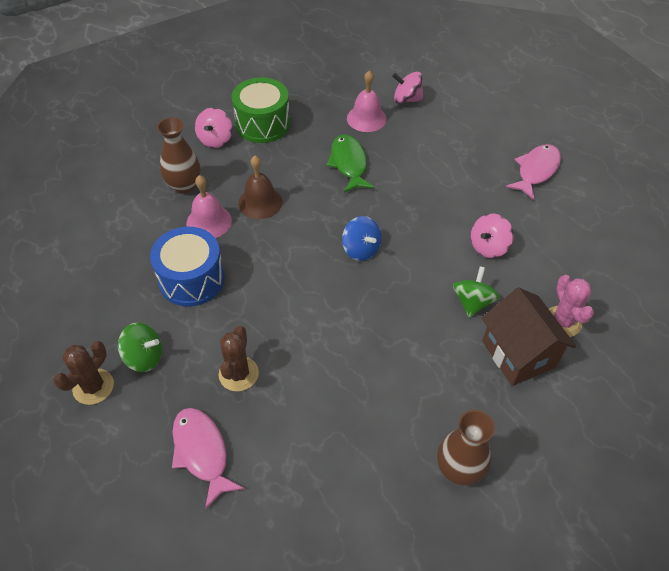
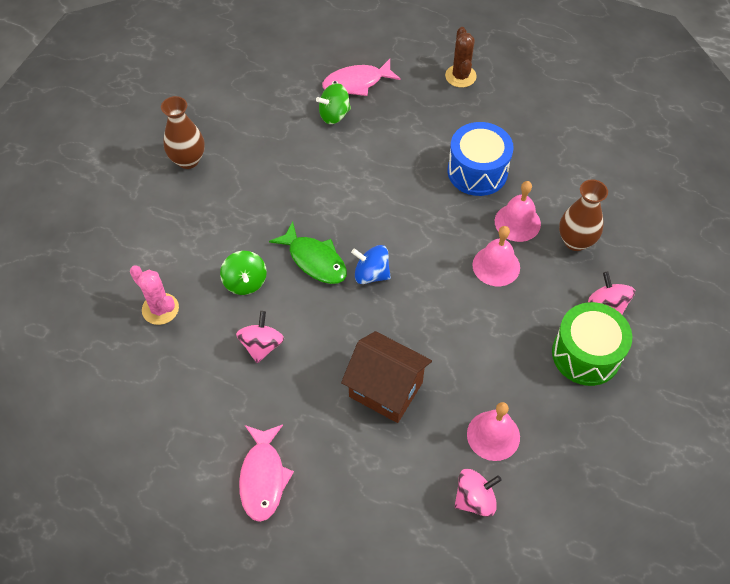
camera: 145 degrees right, 5 degrees up
green spinning top [118,323,162,372] -> green spinning top moved to [316,83,351,124]
pink fish [172,408,245,510] -> pink fish turned 135 degrees clockwise [322,59,401,96]
brown cactus [219,326,259,391] -> none
brown bell [238,156,282,219] -> pink bell [472,226,520,286]
green fish [326,134,375,193] -> green fish moved to [269,222,347,284]
brown house [482,288,576,386] -> brown house moved to [341,331,432,423]

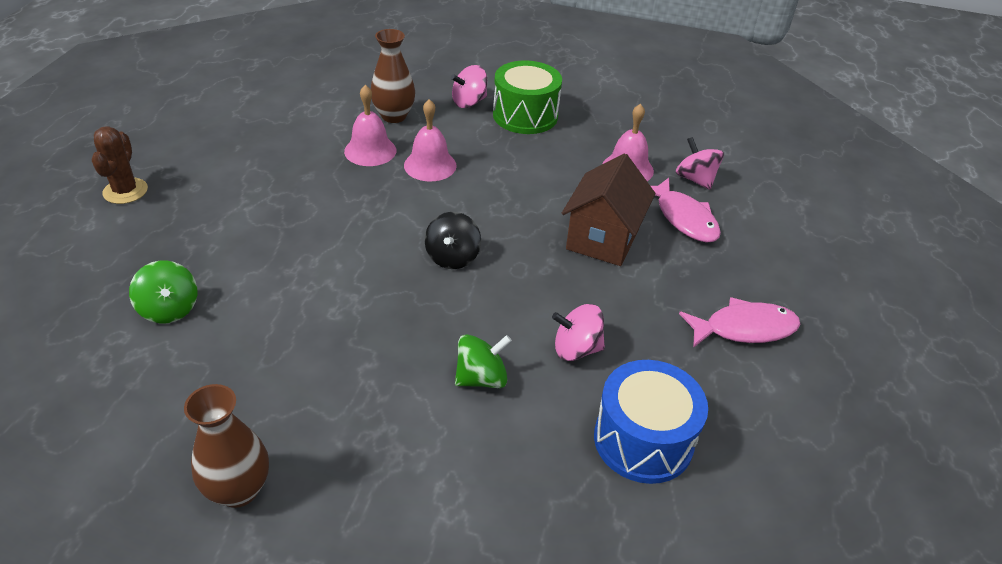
camera: 100 degrees left, 15 degrees down
pink cactus [130,265,179,325] -> none
green fish [269,222,347,284] -> none
pink fish [322,59,401,96] -> pink fish moved to [651,178,721,243]
blue spinning top [351,245,391,284] -> black spinning top [425,212,481,269]
brown cactus [445,27,477,88] -> brown cactus turned 75 degrees counterclockwise [92,126,148,204]
blue drum [448,122,514,196] -> blue drum moved to [594,360,708,484]

